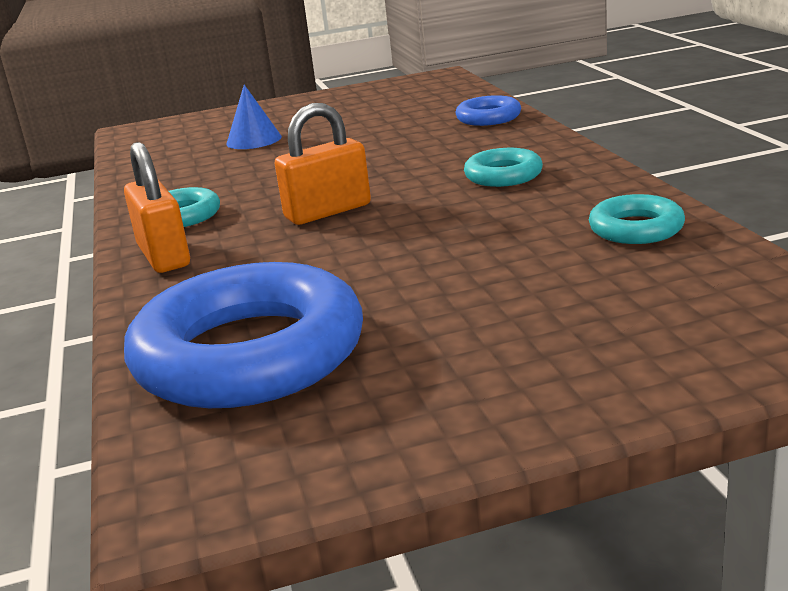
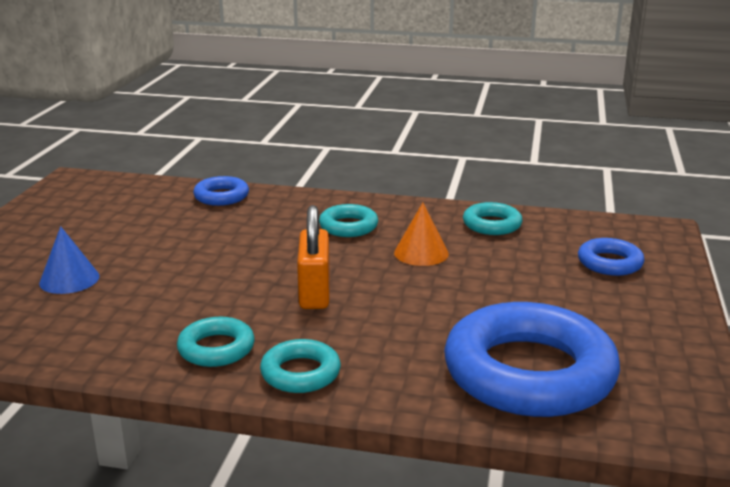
camera: 65 degrees left, 0 degrees up
orange padlock [124,142,190,273] -> turquoise ring [260,339,341,393]
none -> orange cone [394,203,449,266]
none -> blue ring [578,238,645,276]

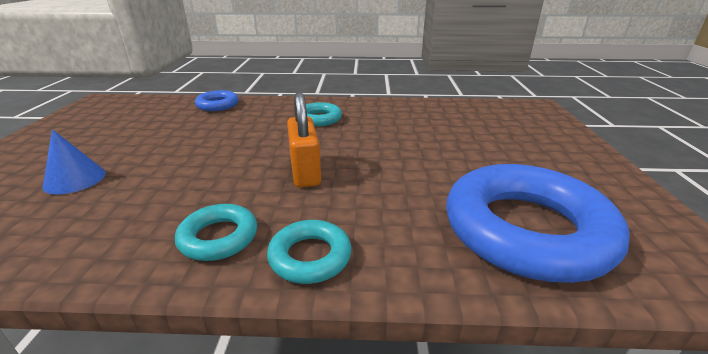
camera: 10 degrees left, 5 degrees up
orange cone [394,203,449,266] -> none
turquoise ring [463,202,522,235] -> none
blue ring [578,238,645,276] -> none

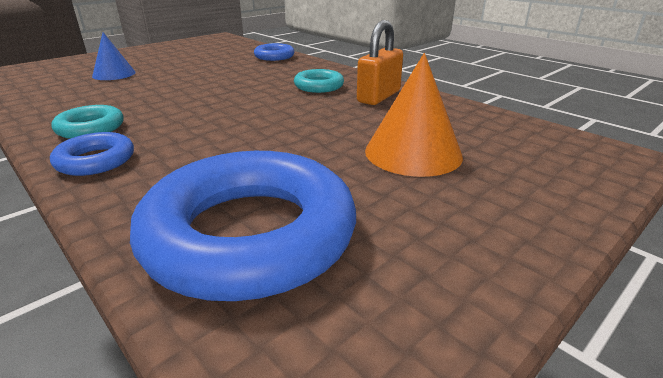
camera: 45 degrees right, 0 degrees up
turquoise ring [267,220,352,284] -> blue ring [50,132,134,176]
orange padlock [287,92,321,188] -> orange padlock moved to [357,20,403,105]
none -> orange cone [365,53,463,177]

